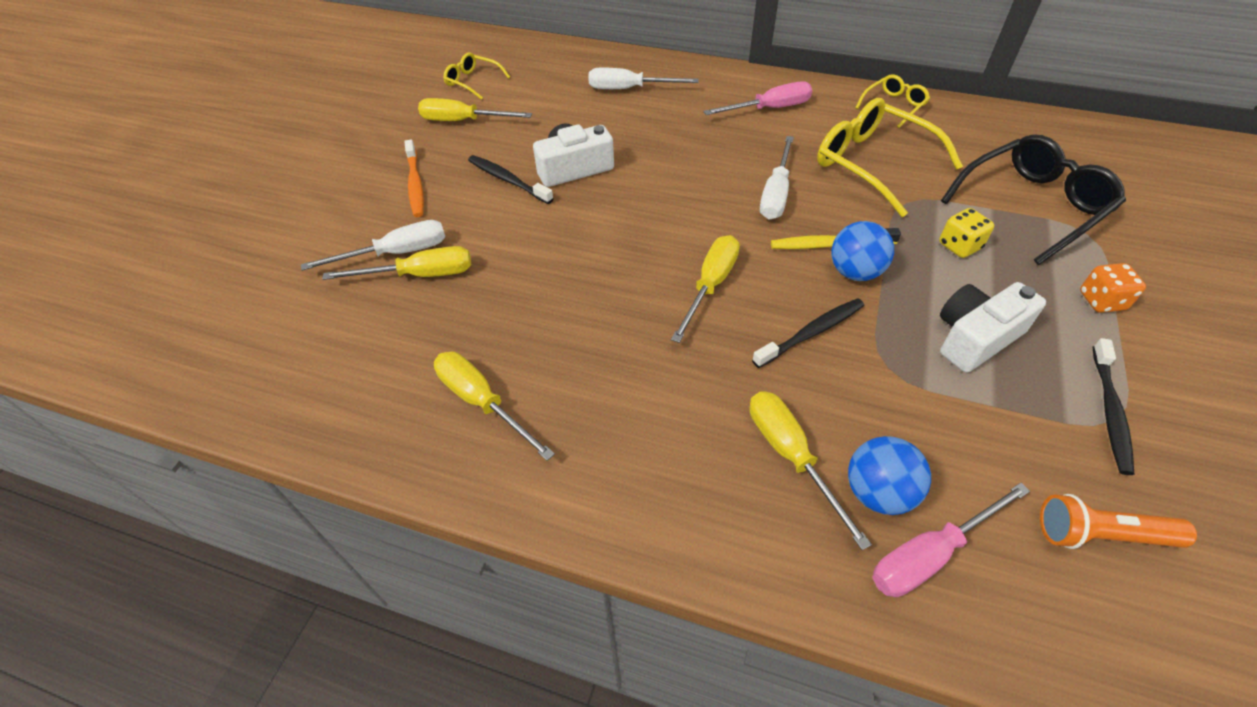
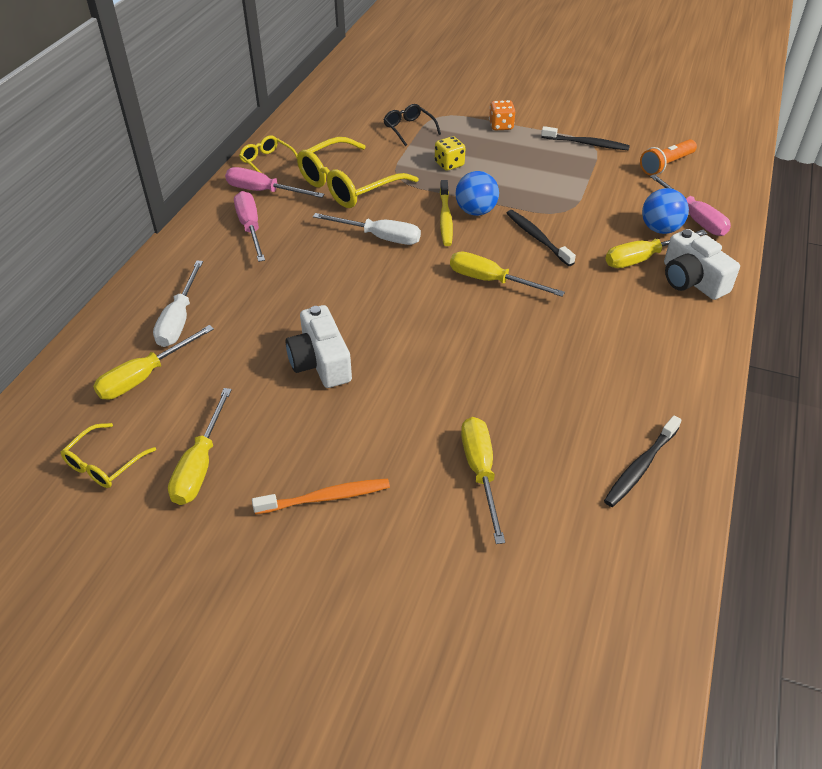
camera: 90 degrees left, 5 degrees down
white screwdriver [301,220,445,271] -> none
yellow screwdriver [434,351,555,461] -> yellow screwdriver moved to [93,325,214,400]
black toothbrush [468,155,554,204] -> black toothbrush moved to [604,415,682,507]
white camera [940,282,1046,373] -> white camera moved to [664,229,740,300]
black glasses [941,134,1126,265] -> black glasses [383,104,441,146], size x0.52
orange flashlight [1040,494,1197,549] -> orange flashlight turned 45 degrees clockwise [640,139,697,175]
none -> pink screwdriver [225,167,325,198]

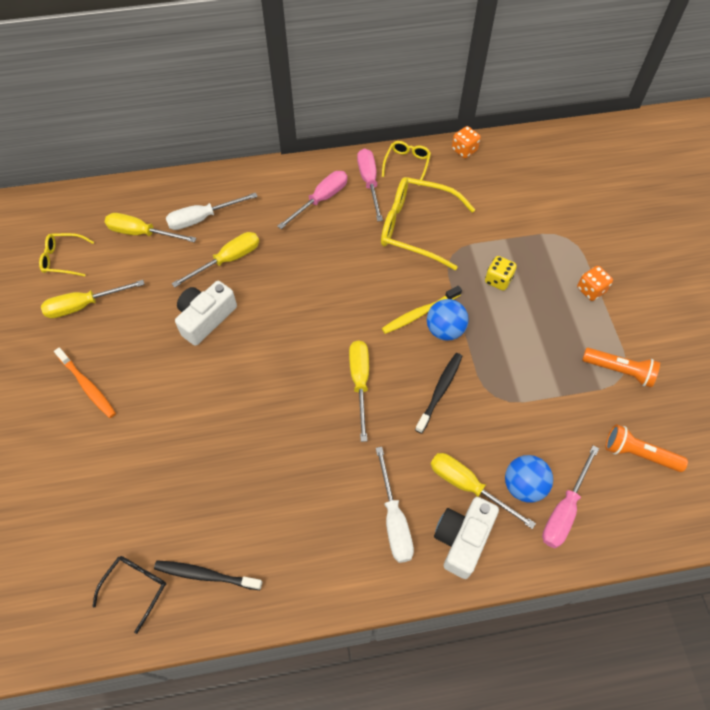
camera: 60 degrees right, 15 degrees up
white screwdriver [313,213,421,245] -> white screwdriver moved to [376,447,414,563]
black glasses [383,104,441,146] -> black glasses moved to [92,556,166,634]
yellow screwdriver [461,417,505,544] -> yellow screwdriver moved to [172,232,259,288]
black toothbrush [541,126,630,150] -> orange flashlight [582,348,660,387]
none -> orange dice [452,126,481,158]

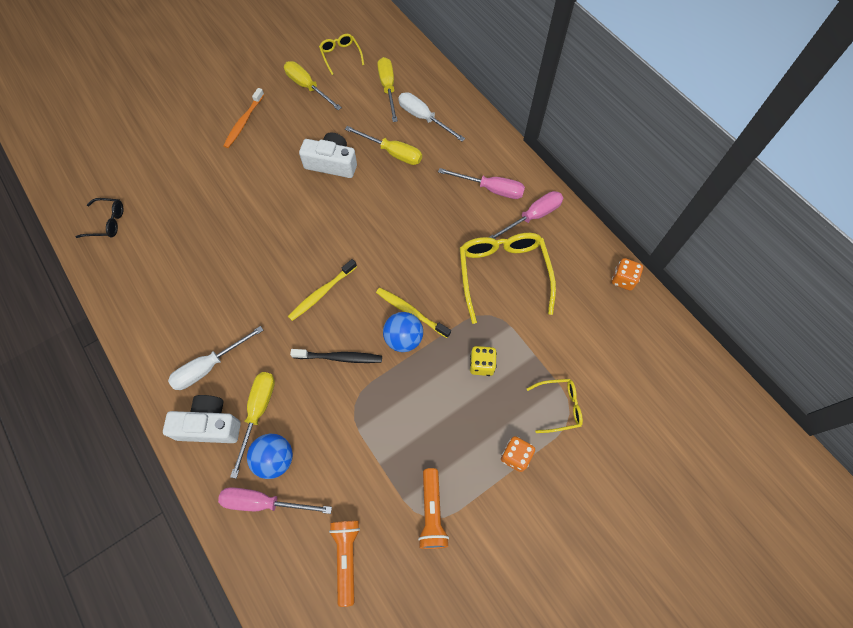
camera: 65 degrees right, 5 degrees up
black toothbrush [154,560,262,590] -> none
yellow screwdriver [349,340,369,442] -> yellow toothbrush [288,259,357,321]
yellow glasses [382,141,431,186] -> yellow glasses moved to [527,379,583,433]

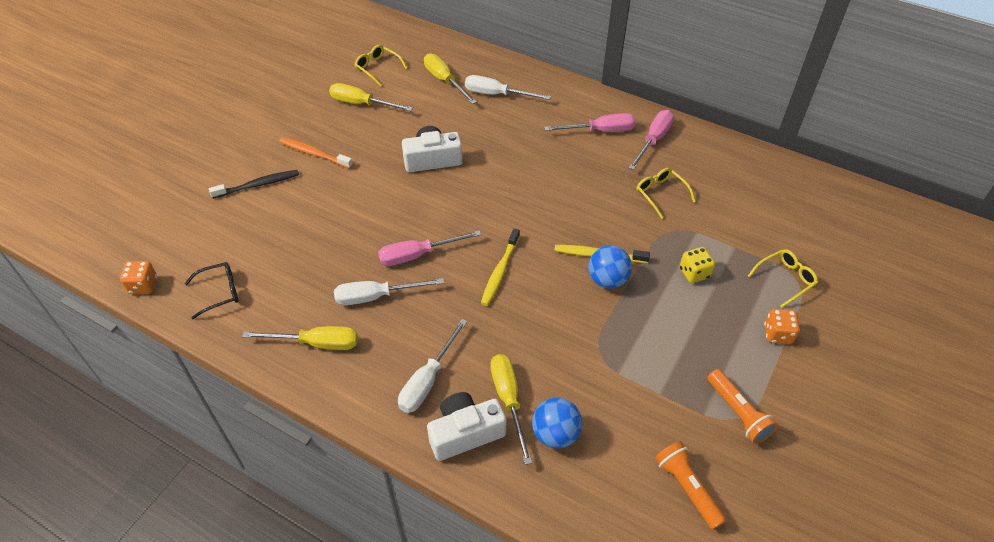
camera: 25 degrees left, 15 degrees down
pink screwdriver [218,487,332,514] -> pink screwdriver moved to [378,230,481,266]
orange toothbrush [223,88,264,148] -> orange toothbrush turned 120 degrees clockwise [279,137,353,169]
black toothbrush [290,349,382,363] -> black toothbrush moved to [209,170,299,198]
yellow screwdriver [345,126,422,165] -> yellow screwdriver moved to [242,326,358,350]
yellow glasses [460,233,556,324] -> yellow glasses [636,168,696,219], size x0.52
orange dice [612,258,643,291] -> orange dice moved to [120,261,157,294]
none -> white screwdriver [334,278,444,305]

